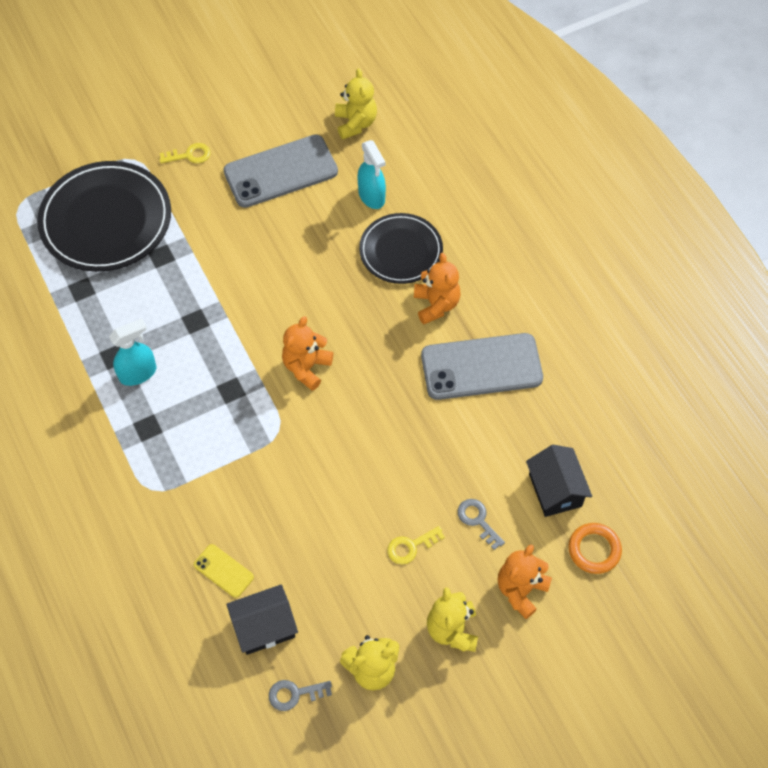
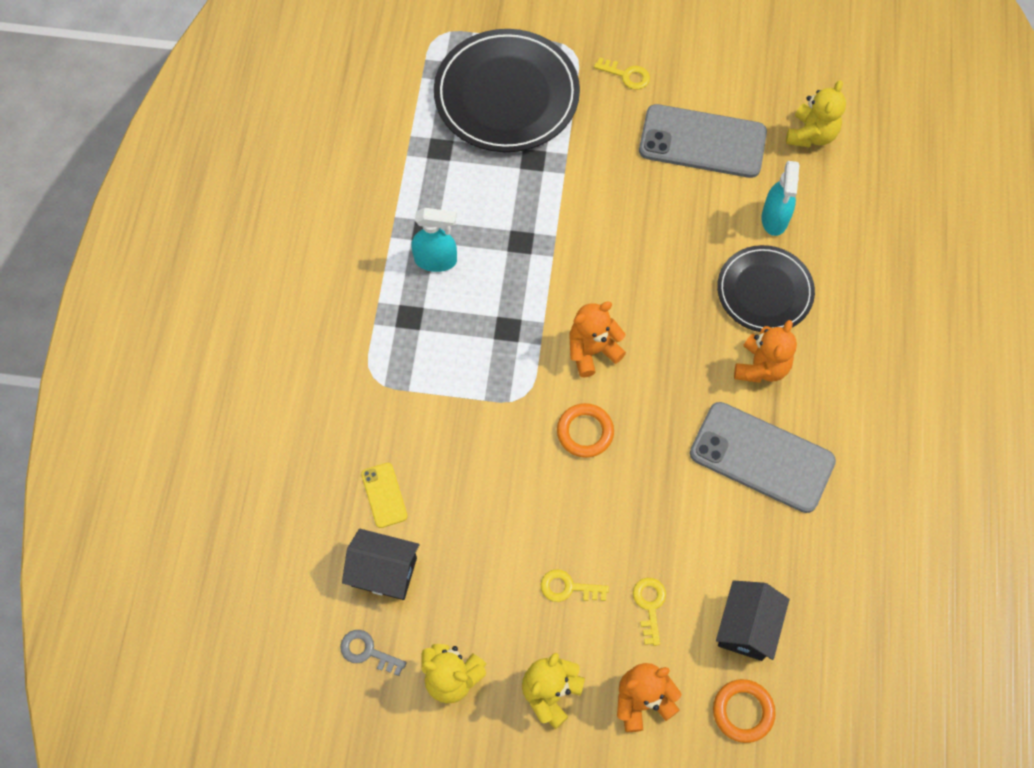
camera: 35 degrees right, 5 degrees up
grey key [458,499,505,550] -> yellow key [633,578,666,646]
none -> orange ring [557,403,614,458]

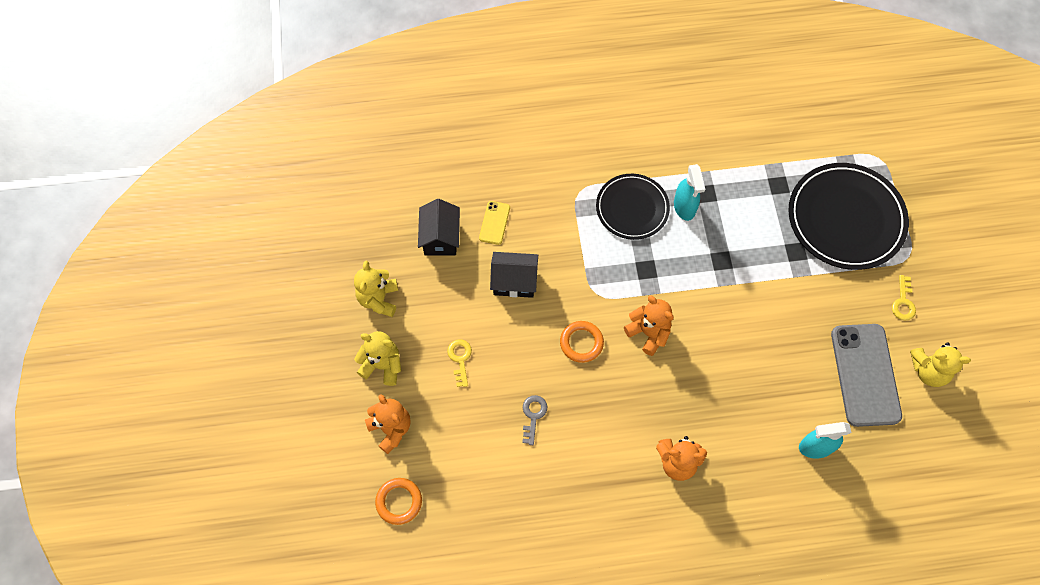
camera: 75 degrees right, 0 degrees up
grey key [340,630,407,676] -> grey key moved to [522,395,548,445]
yellow phone [361,463,408,528] -> yellow phone turned 45 degrees counterclockwise [479,201,510,245]
yellow key [633,578,666,646] -> none
grey phone [690,402,836,513] -> none
black house [716,580,789,661] -> black house moved to [490,252,538,298]
black plate [717,245,815,332] -> black plate moved to [596,174,670,240]
yellow teddy bear [786,80,846,148] -> yellow teddy bear moved to [910,342,971,387]

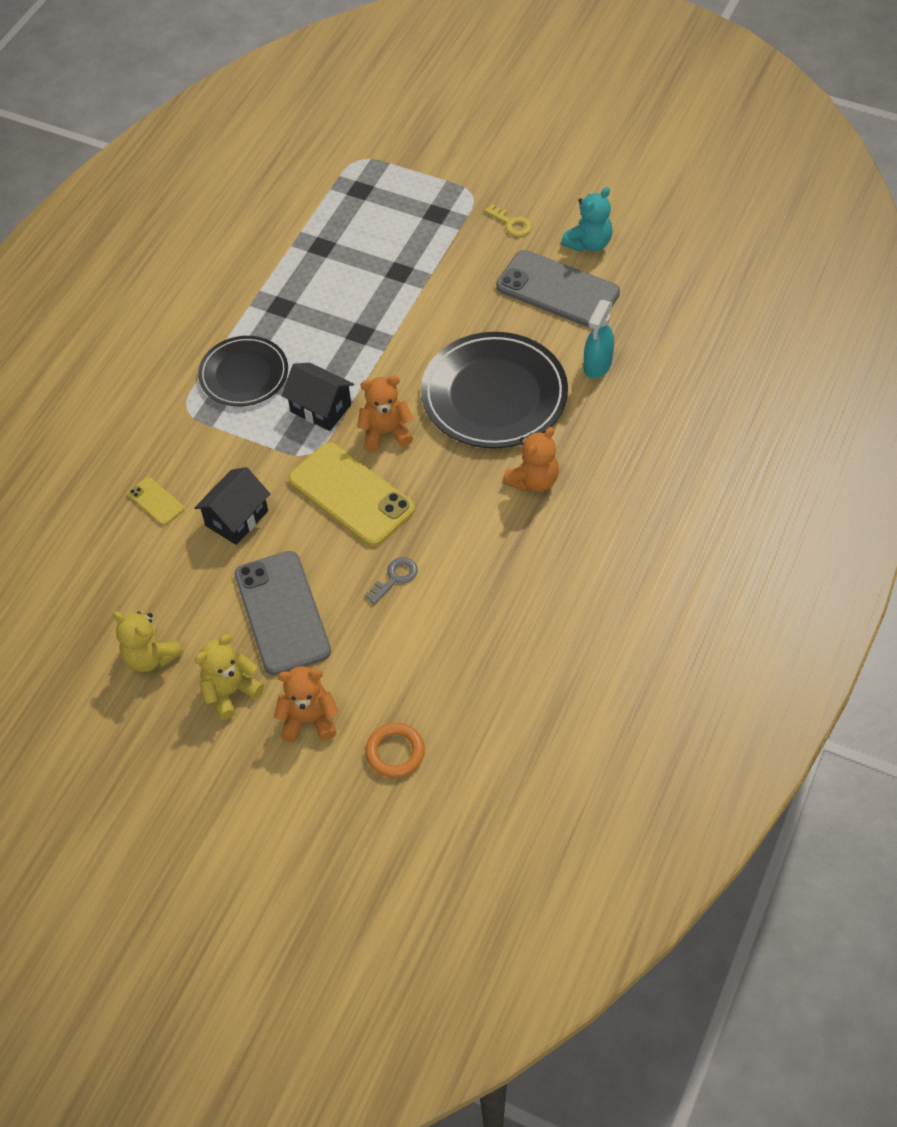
camera: 55 degrees left, 10 degrees down
black house [418,199,460,256] -> black house moved to [282,363,354,431]
yellow key [447,339,472,387] -> grey phone [235,551,331,676]
grey key [522,395,548,445] -> grey key turned 90 degrees clockwise [365,557,418,605]
orange ring [560,321,604,363] -> yellow phone [288,442,415,546]
turquoise spray bottle [674,164,705,221] -> none
black plate [788,163,909,270] -> black plate moved to [421,332,568,448]
yellow teddy bear [910,342,971,387] -> turquoise teddy bear [561,187,612,252]

